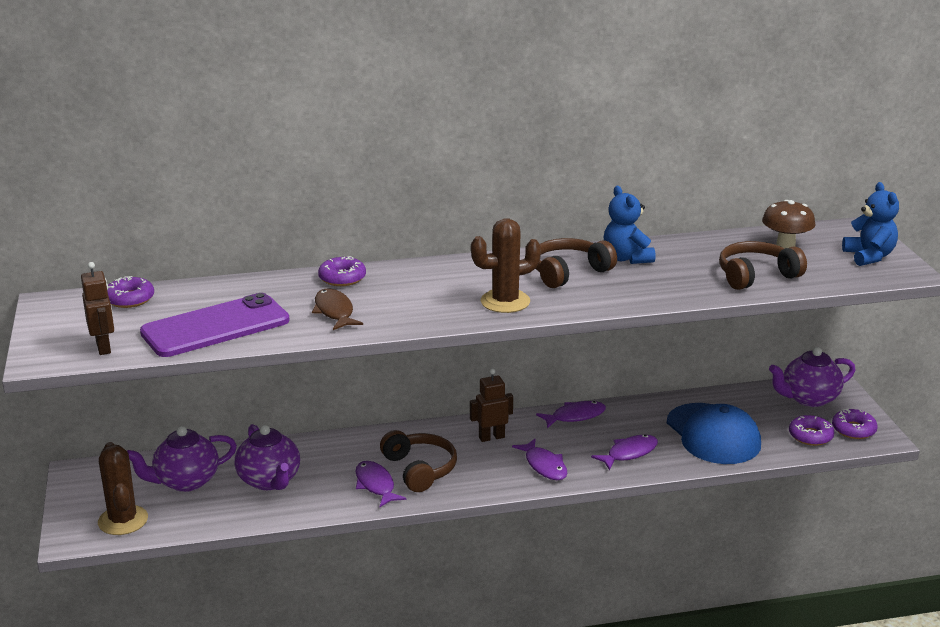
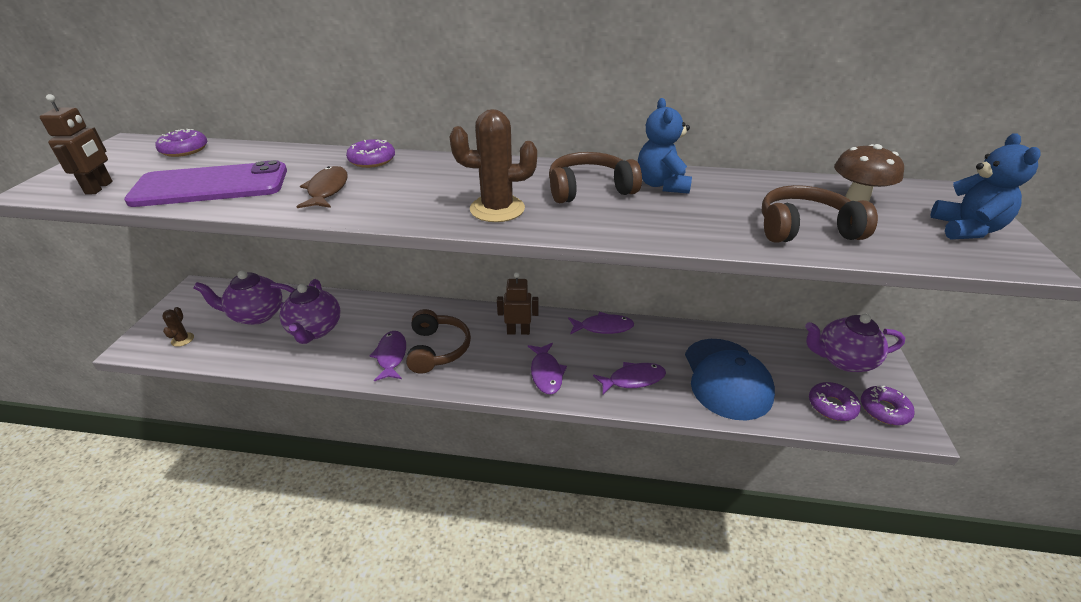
camera: 20 degrees right, 10 degrees up
brown cactus [98,442,148,535] -> brown cactus [162,307,194,347], size x0.50

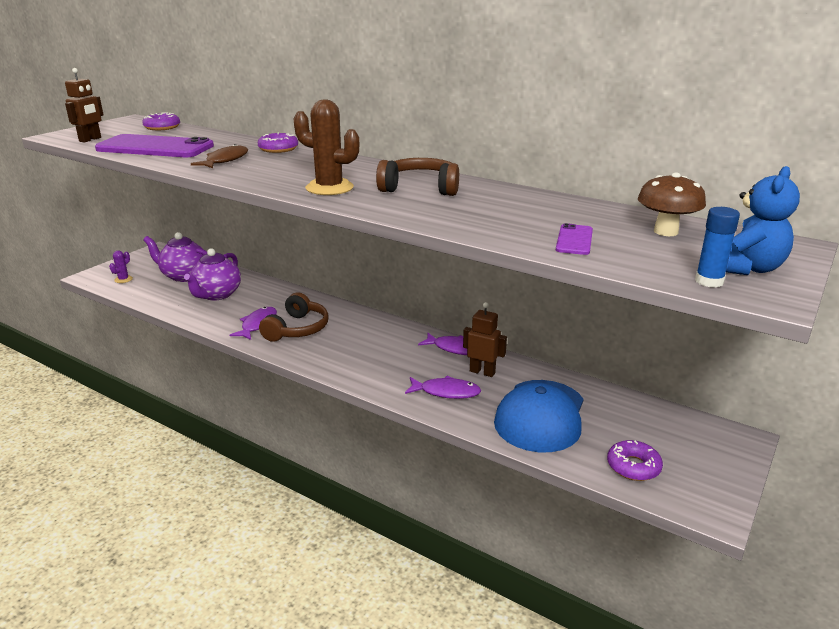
camera: 25 degrees right, 10 degrees down
brown cactus [162,307,194,347] -> purple cactus [109,251,133,283]
brown robot [497,272,539,335] -> brown robot moved to [463,302,507,377]
purple fish [528,343,567,394] -> none
blue teddy bear [638,98,692,194] -> none
brown headphones [762,185,878,243] -> purple phone [556,223,593,255]
purple teapot [805,314,905,372] -> none
purple donut [861,386,915,425] -> none
none -> blue glue stick [695,207,740,288]

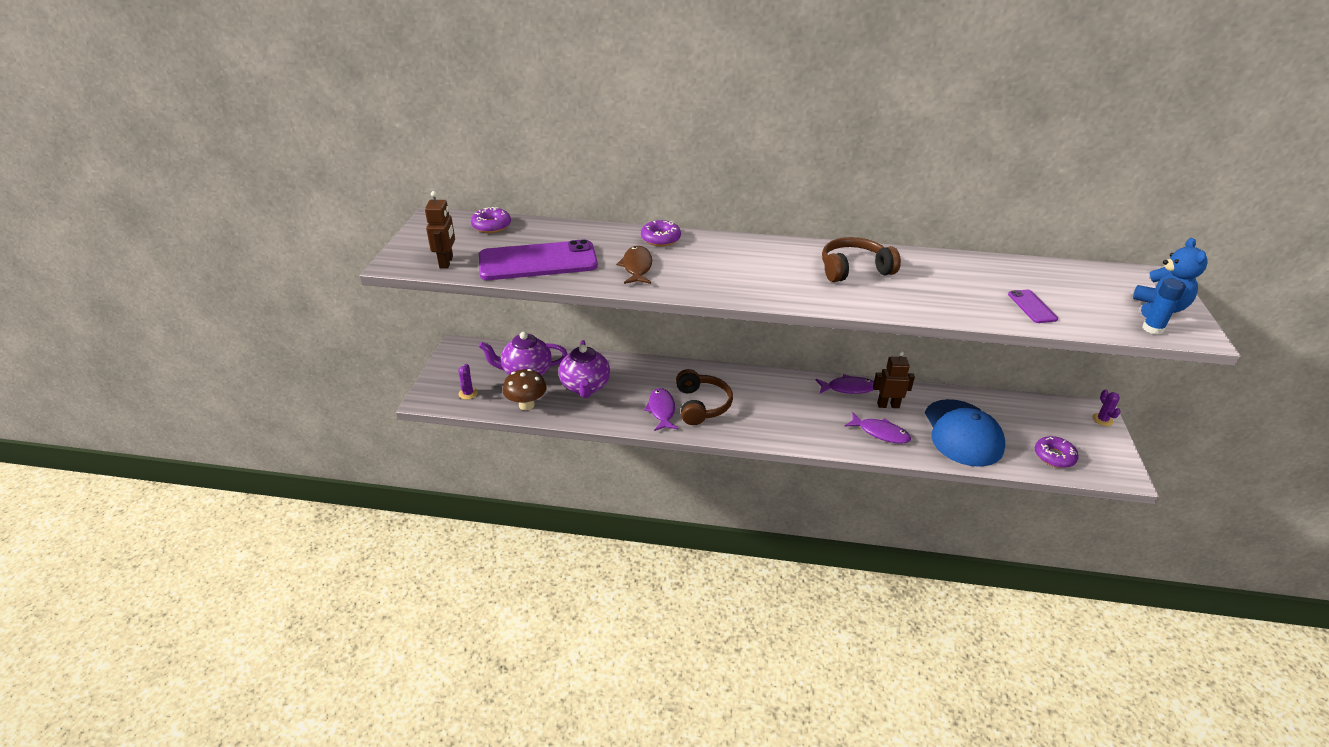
camera: 25 degrees left, 10 degrees up
brown cactus [293,100,359,195] -> none
purple fish [405,376,481,399] -> purple fish turned 45 degrees clockwise [845,412,911,444]
brown mushroom [638,172,706,236] -> brown mushroom moved to [503,369,547,410]
none -> purple cactus [1092,390,1121,426]

